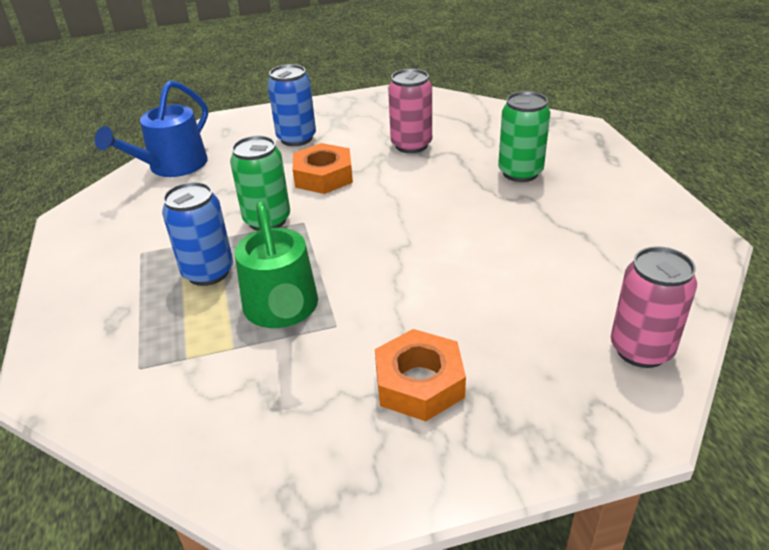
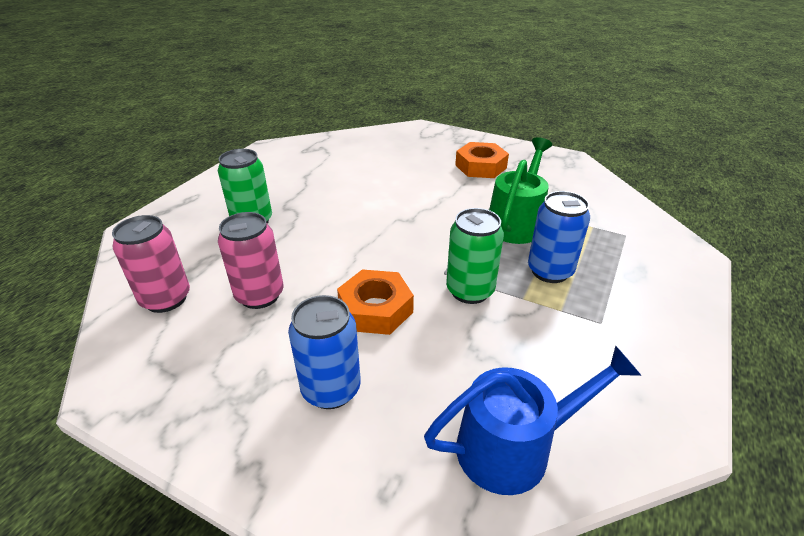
camera: 140 degrees left, 0 degrees up
pink can [611,246,697,368] -> pink can moved to [112,215,190,313]

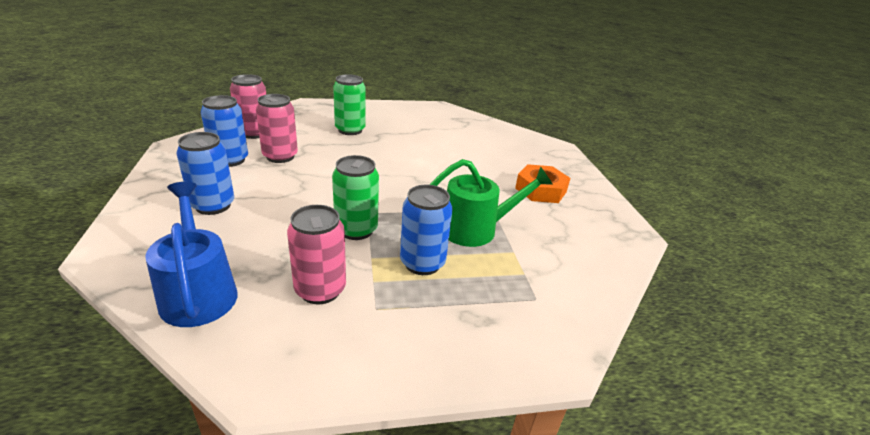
camera: 50 degrees right, 5 degrees down
orange nut [337,269,414,335] -> none
blue watering can [424,345,642,495] -> blue watering can turned 150 degrees counterclockwise [145,182,238,327]
none -> blue can [201,95,248,167]
none -> pink can [287,205,346,304]

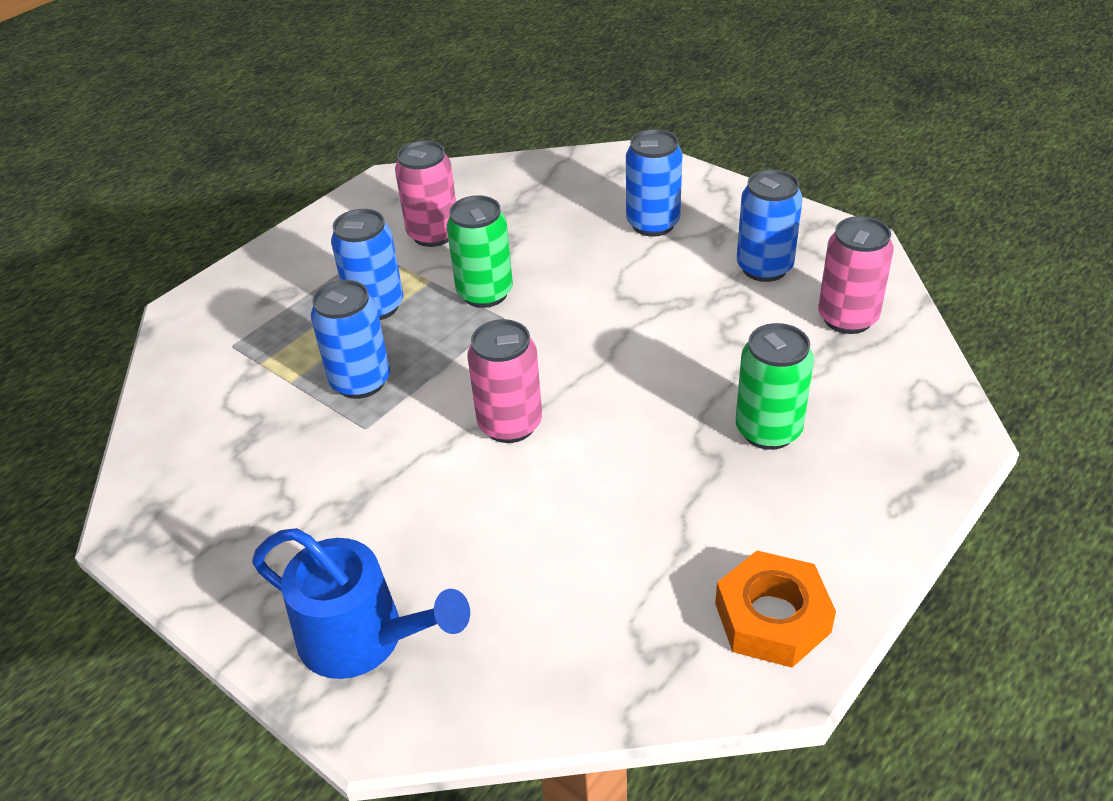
camera: 145 degrees right, 10 degrees up
blue watering can [145,182,238,327] -> blue watering can moved to [252,528,470,679]
pink can [256,94,298,163] -> pink can moved to [467,319,542,443]
green watering can [430,159,553,247] -> blue can [311,280,390,399]
orange nut [515,164,570,203] -> orange nut moved to [715,551,836,668]

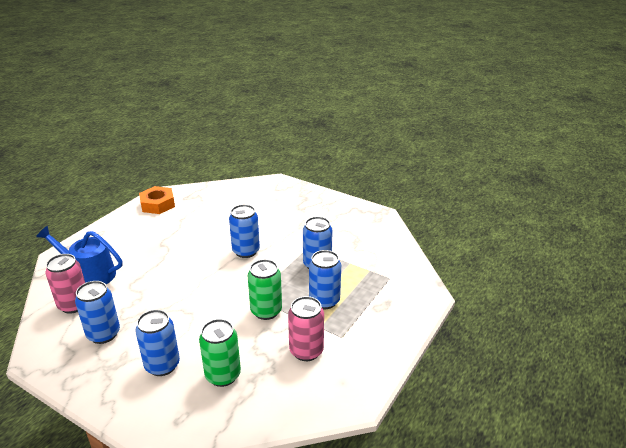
camera: 170 degrees right, 10 degrees down
blue watering can [252,528,470,679] -> blue watering can moved to [36,226,122,284]
pink can [467,319,542,443] -> blue can [229,204,260,258]
green can [736,323,814,450] -> green can moved to [199,319,241,387]

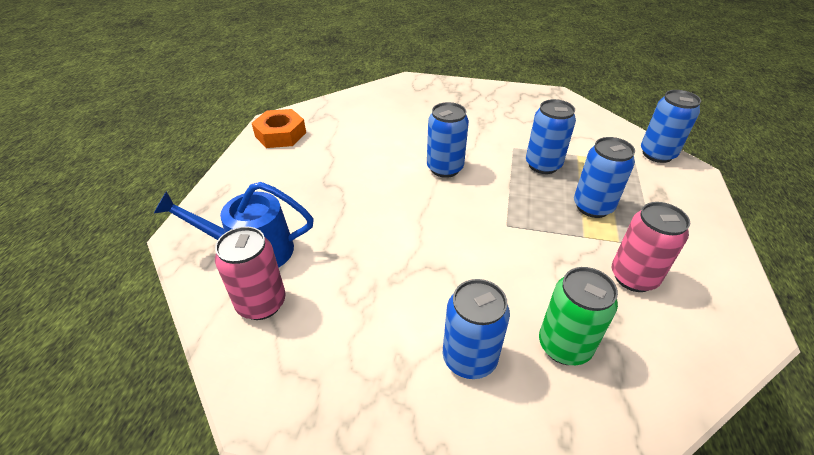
camera: 20 degrees left, 10 degrees up
blue can [75,281,120,344] -> blue can moved to [641,90,701,163]
green can [248,259,282,320] -> none

